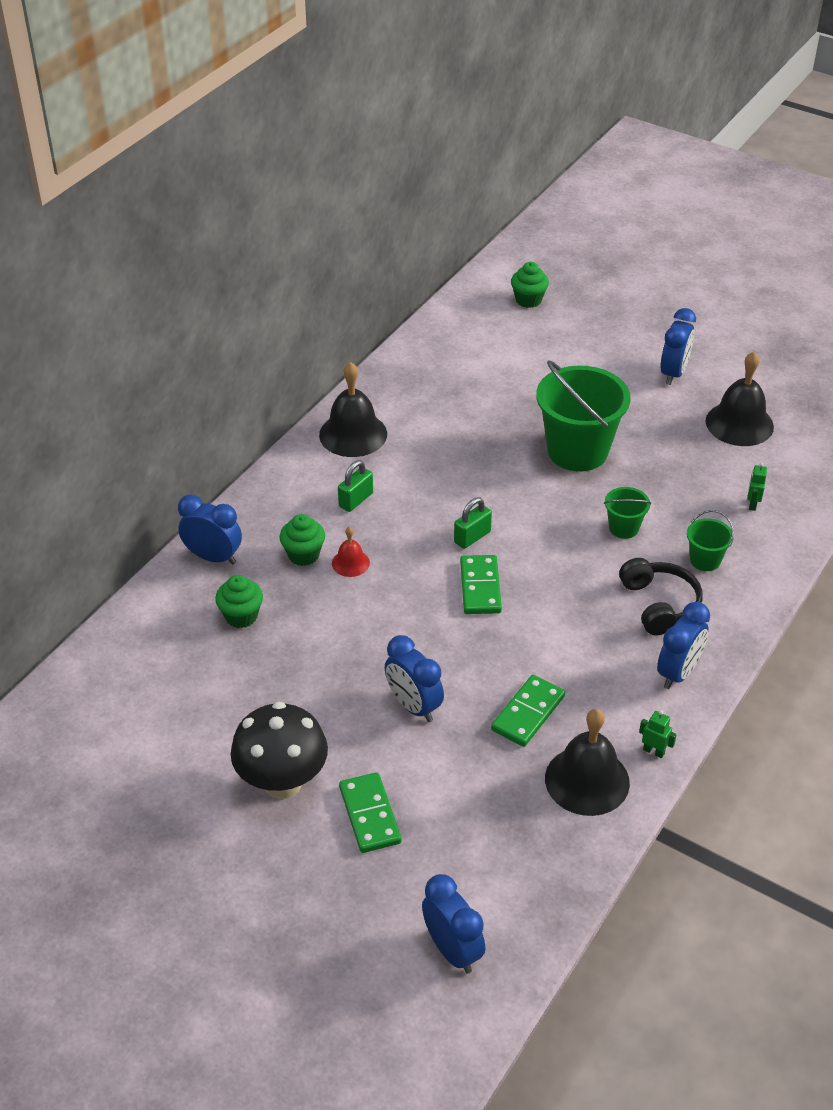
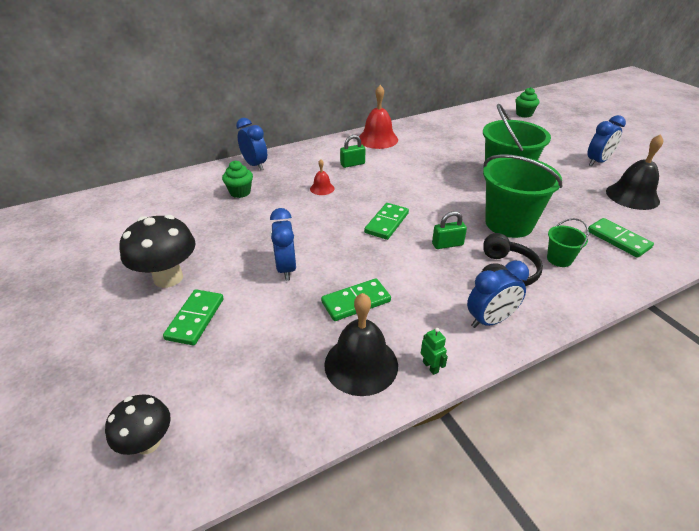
camera: 30 degrees right, 5 degrees down
green cupcake [280,514,325,566] -> none
black bell [319,362,387,457] -> red bell [359,85,398,149]
blue clock [422,874,485,974] -> black mushroom [105,394,171,455]
green padlock [454,498,492,549] -> green padlock moved to [432,211,467,249]
green bucket [604,487,651,539] -> green bucket [483,154,562,238], size x2.14
green robot [747,463,767,511] -> green domino [588,218,654,258]

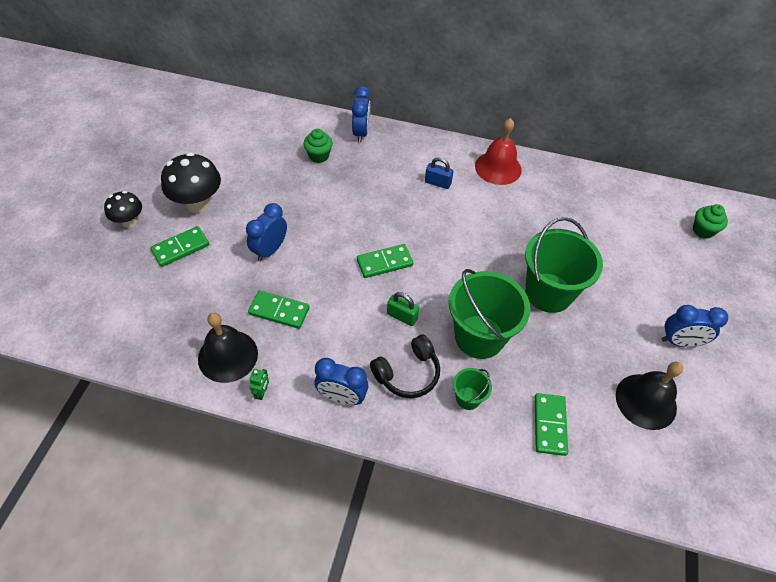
camera: 40 degrees right, 15 degrees up
black mushroom [105,394,171,455] -> black mushroom moved to [104,191,142,228]
red bell [310,159,334,195] -> none
green padlock [340,135,365,168] -> blue padlock [425,157,453,189]

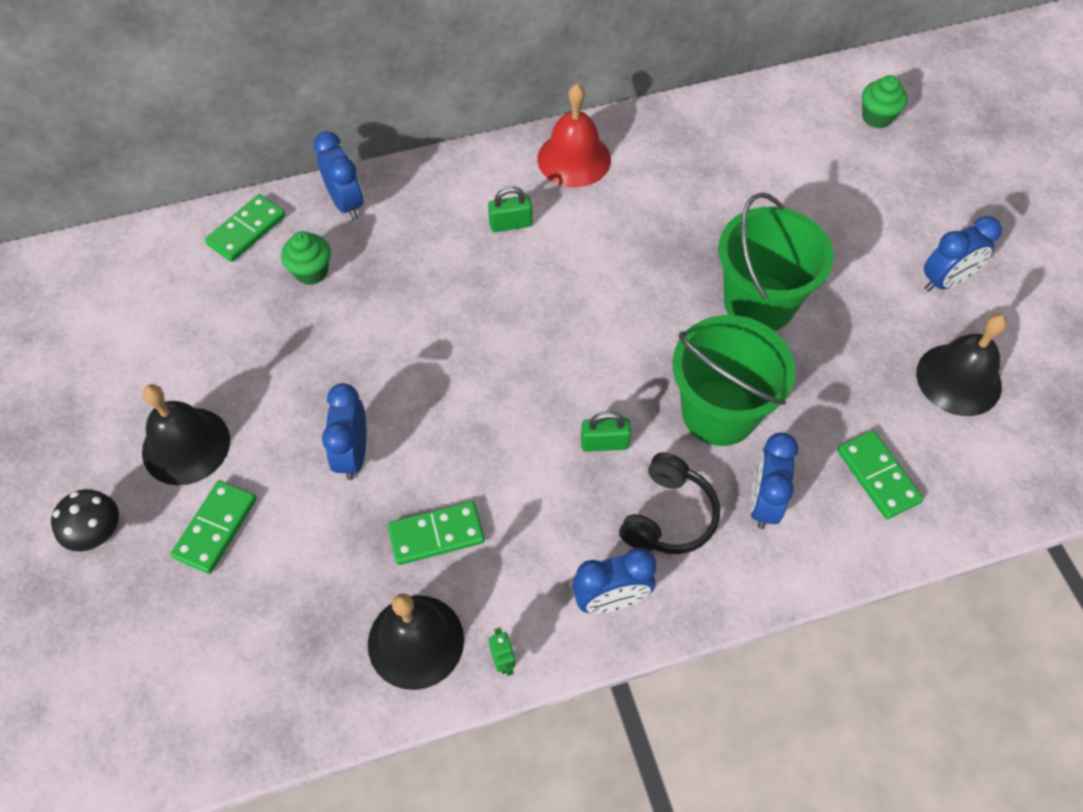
camera: 30 degrees left, 5 degrees up
black mushroom [161,152,221,213] -> black bell [142,384,230,485]
green domino [357,244,413,278] -> green domino moved to [205,194,286,262]
blue padlock [425,157,453,189] -> green padlock [488,186,532,232]
green bucket [453,368,492,410] -> blue clock [750,432,798,529]

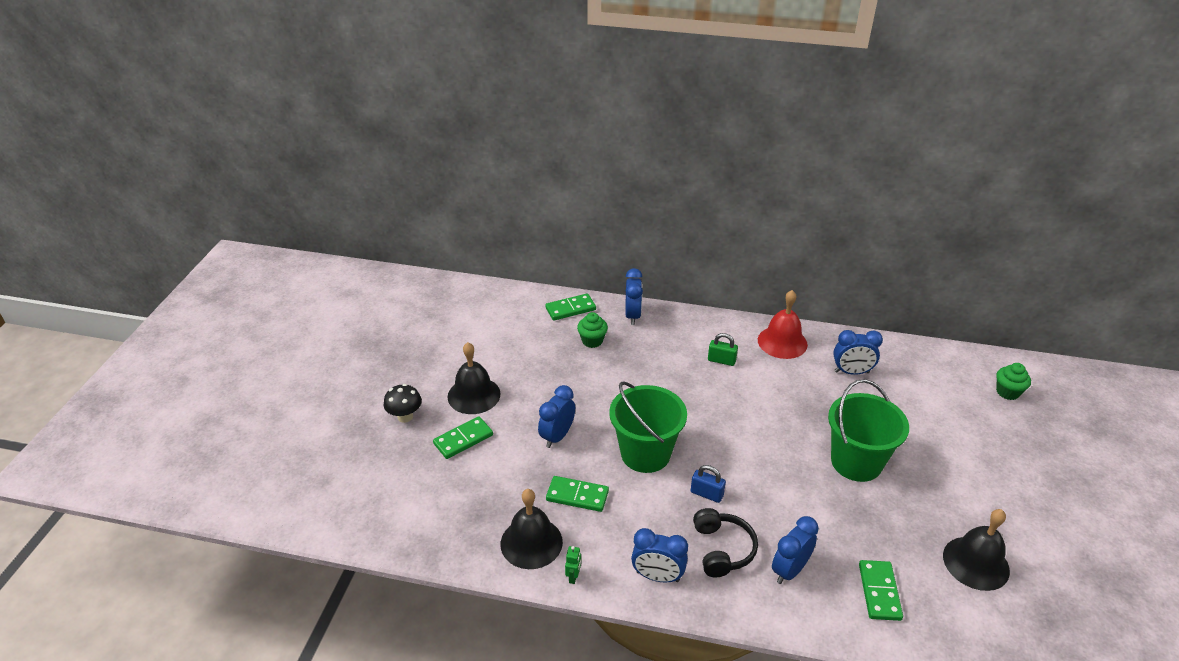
camera: 30 degrees right, 20 degrees down
green padlock [581,412,631,452] -> blue padlock [691,465,726,503]
black headphones [619,452,720,554] -> black headphones turned 60 degrees counterclockwise [693,508,758,577]
green bucket [672,315,795,446] -> green bucket moved to [609,381,687,473]
blue clock [924,216,1002,292] -> blue clock moved to [833,330,883,375]

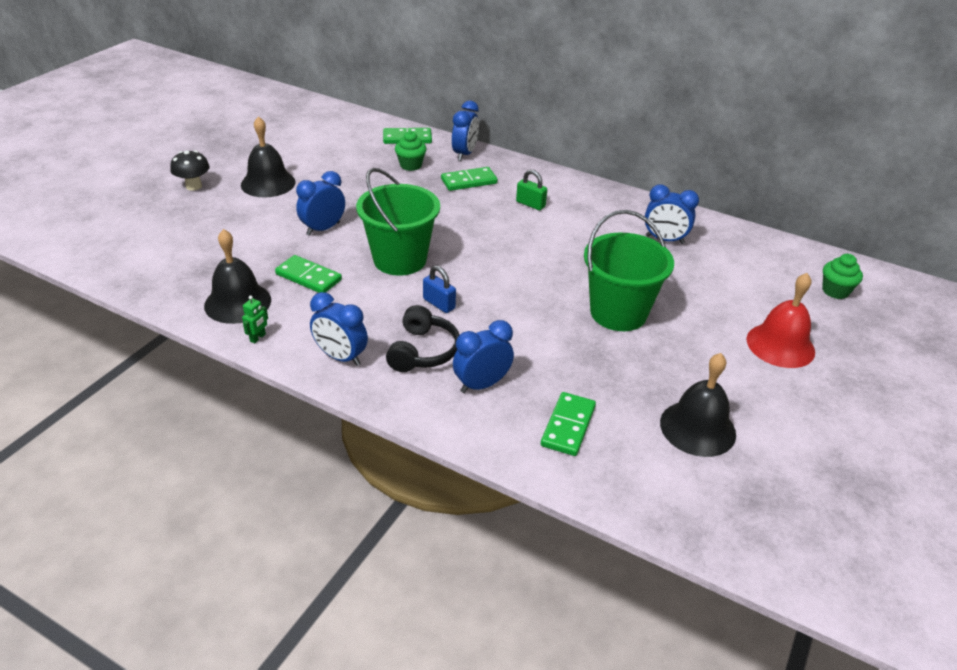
camera: 15 degrees right, 0 degrees up
green domino [433,416,493,459] -> green domino moved to [441,167,498,191]
red bell [758,290,808,359] -> red bell moved to [746,273,815,368]

